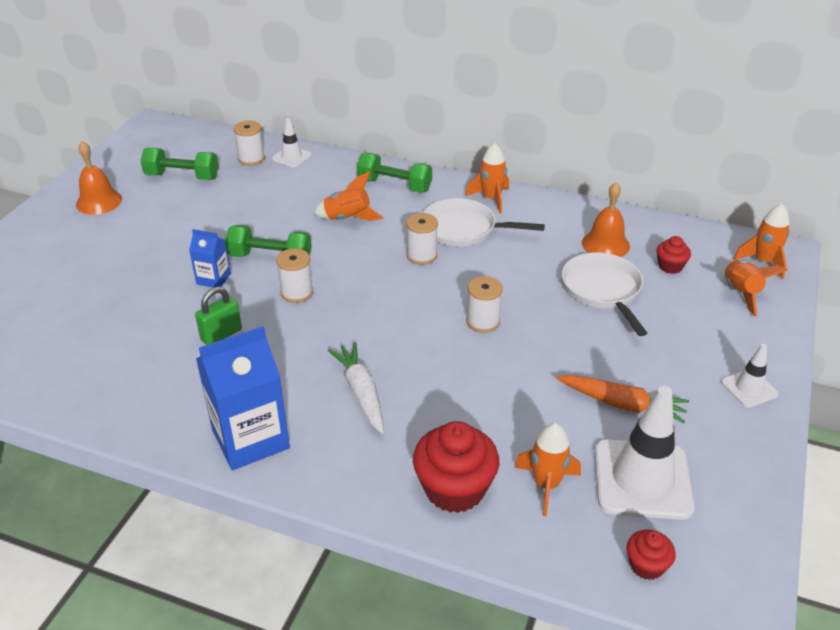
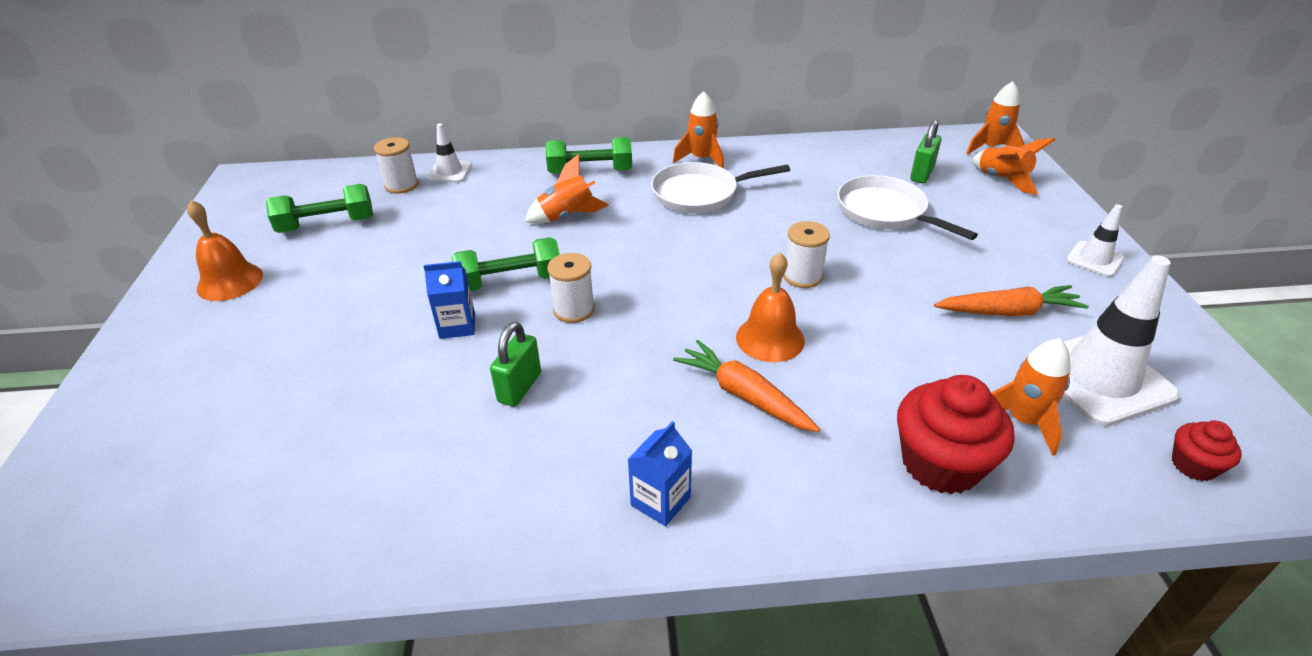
camera: 25 degrees left, 0 degrees up
blue carton [196,326,290,470] -> blue carton [627,421,692,526], size x0.52
white carrot [328,342,384,434] -> orange carrot [673,340,820,432]
white spool [406,213,438,265] -> none
orange bell [582,182,630,257] -> orange bell moved to [736,253,805,362]
red cupcake [657,236,691,274] -> green padlock [910,119,941,183]

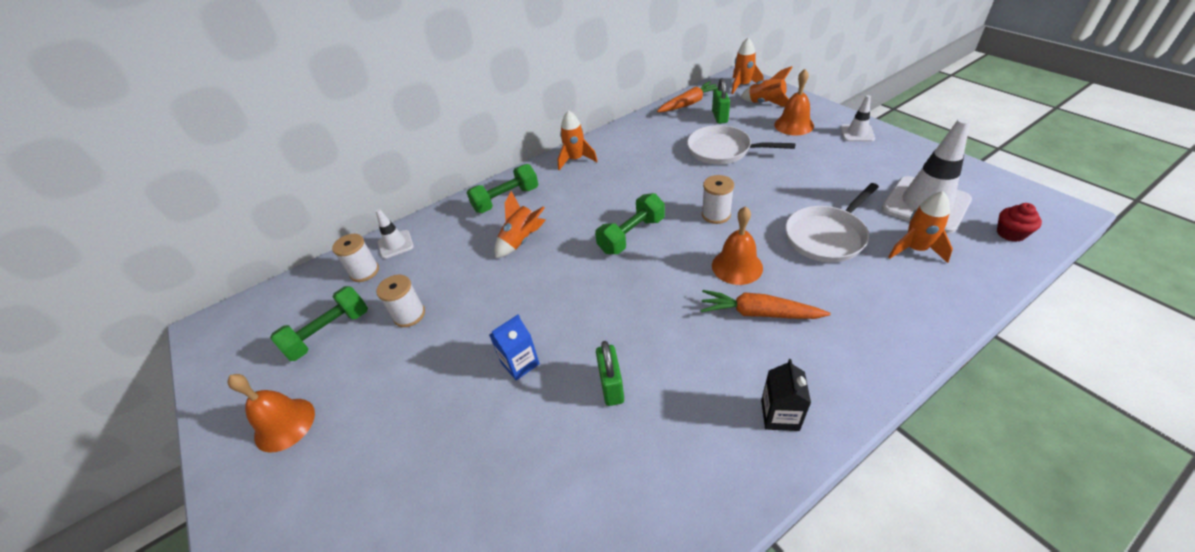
camera: 25 degrees left, 5 degrees up
green dumbbell [452,237,560,291] -> green dumbbell moved to [595,193,665,254]
white spool [547,253,595,323] -> white spool moved to [376,275,425,327]
blue carton [627,421,692,526] -> black carton [761,359,811,431]
white pan [651,162,790,213] -> white pan moved to [785,183,879,263]
red cupcake [897,375,1015,494] -> none
orange carrot [934,285,1089,316] -> orange carrot moved to [657,81,718,112]
none -> orange bell [774,69,814,135]

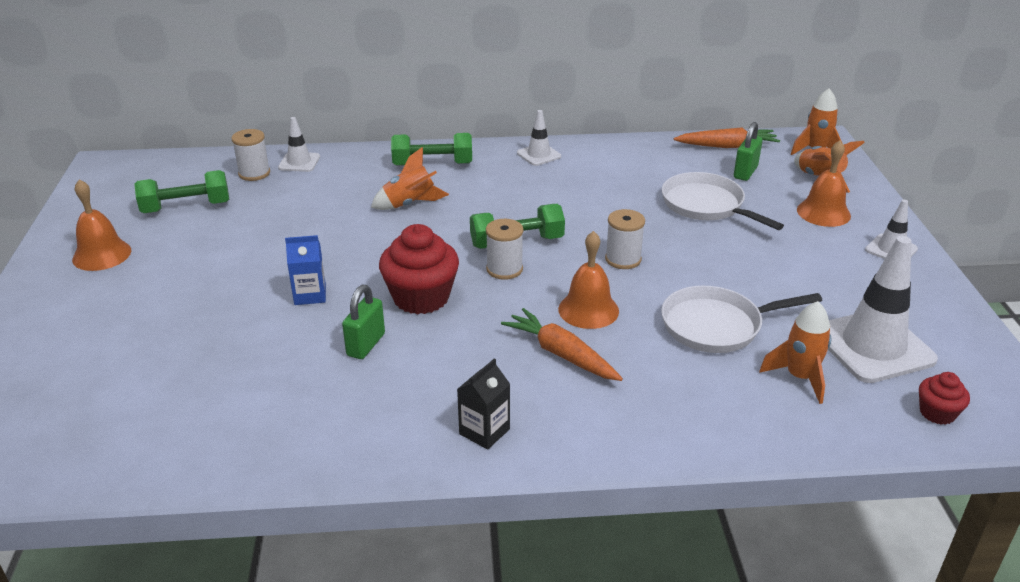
camera: 25 degrees right, 10 degrees down
white spool [376,275,425,327] -> white spool moved to [486,219,524,280]
orange rocket [558,110,598,170] -> white traffic cone [517,110,561,166]
none -> red cupcake [379,224,459,314]

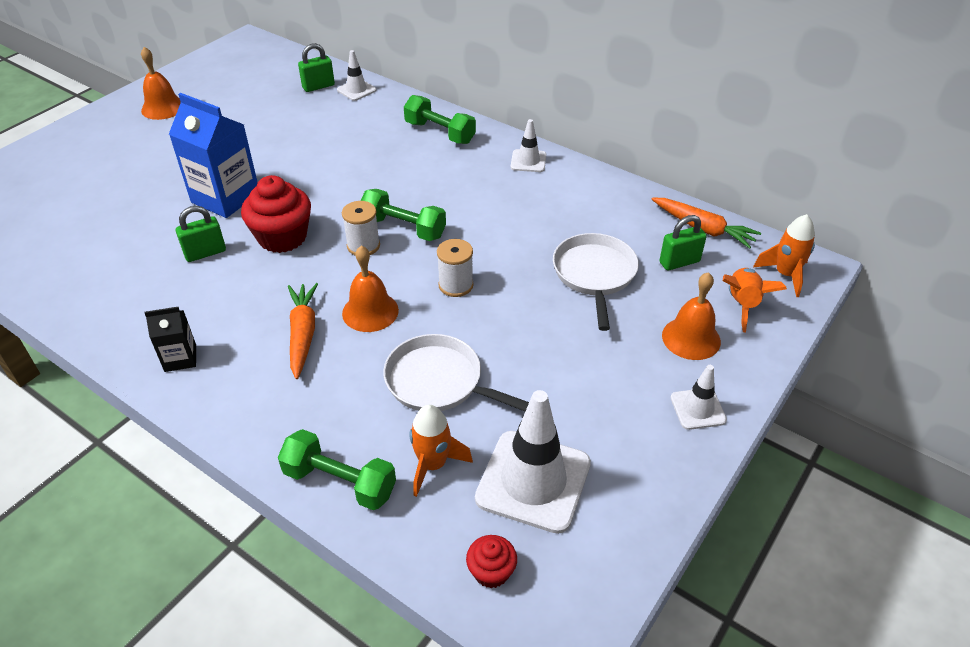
camera: 40 degrees right, 10 degrees up
green dumbbell [134,170,229,213] -> green dumbbell moved to [278,429,396,510]
white spool [232,129,270,181] -> green padlock [298,43,335,92]
blue carton [285,235,326,305] -> blue carton [169,93,258,218], size x1.94
orange rocket [371,147,449,210] -> none

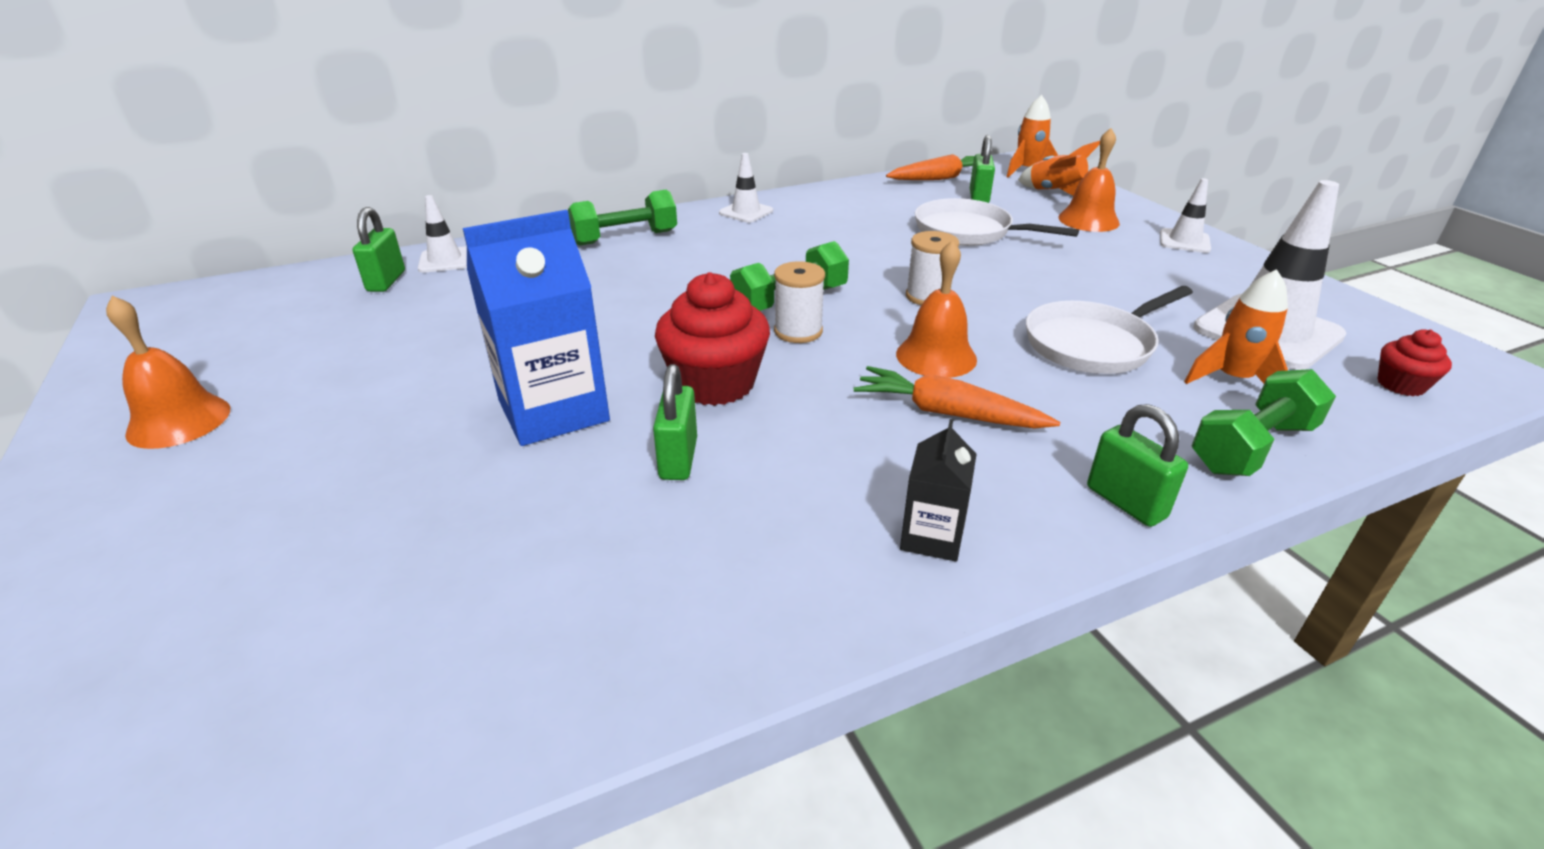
camera: 60 degrees left, 10 degrees down
none -> green padlock [1087,404,1188,527]

